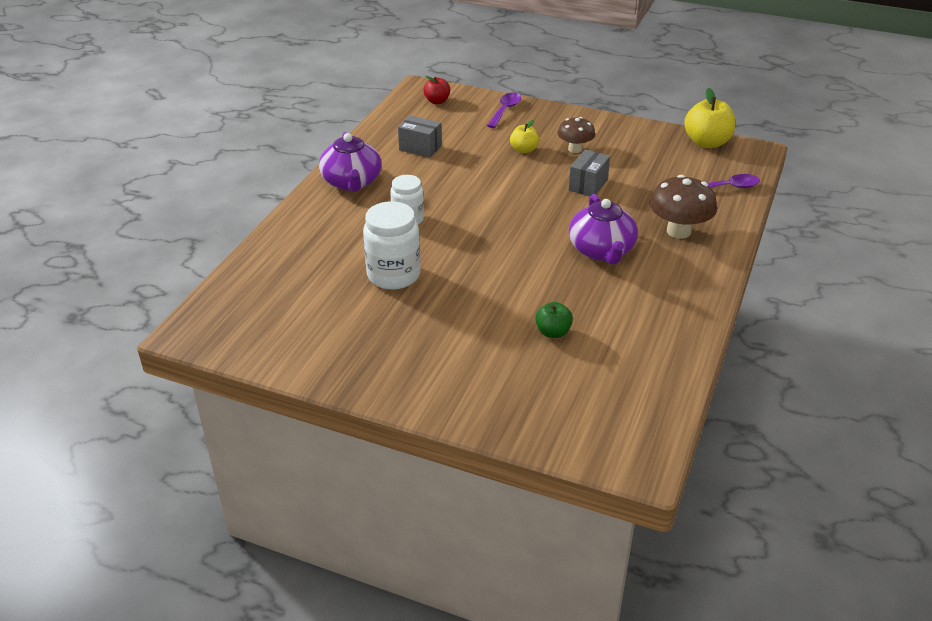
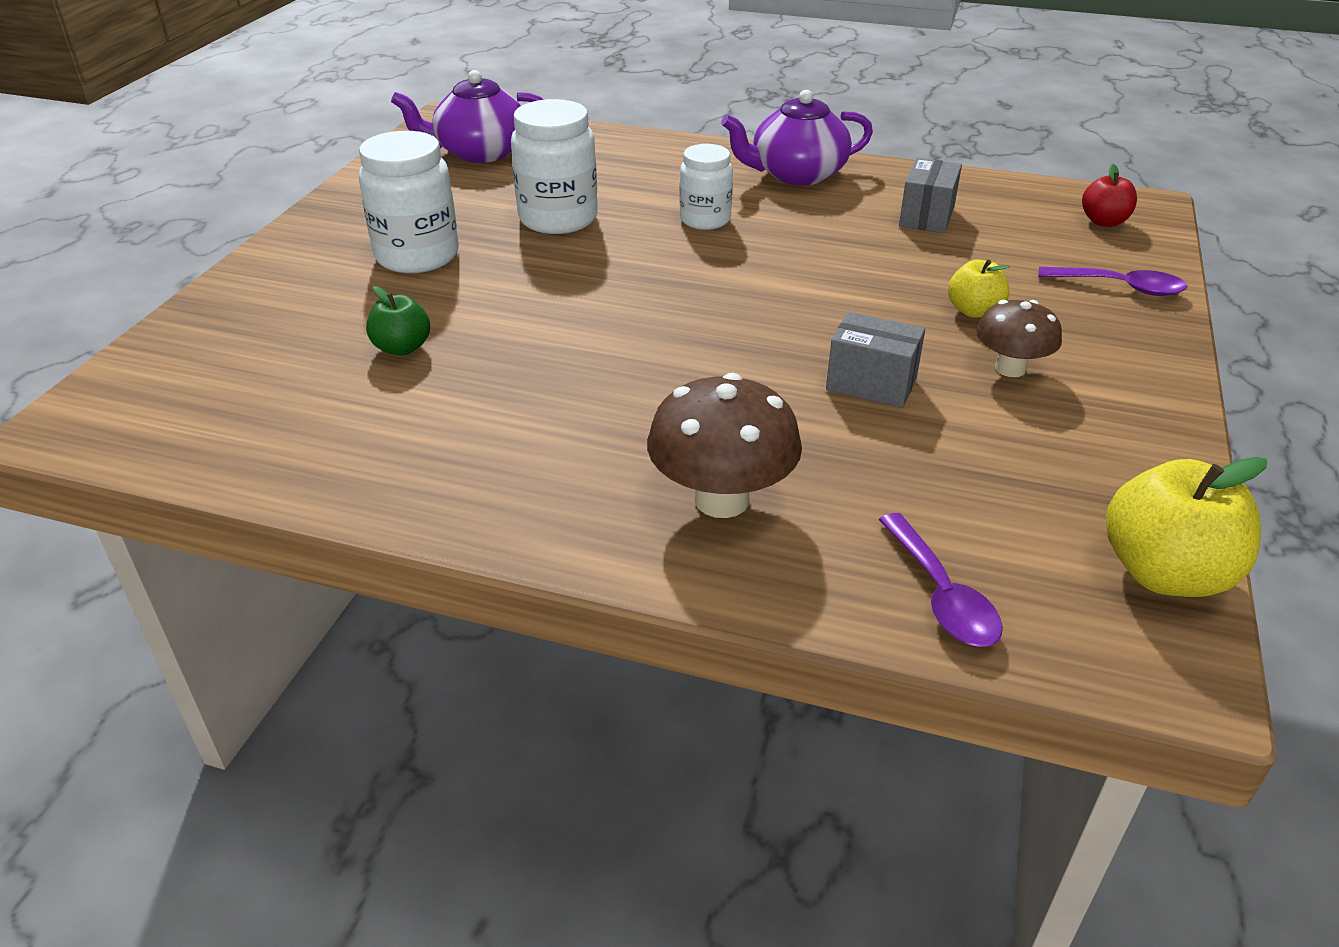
camera: 85 degrees right, 0 degrees up
purple teapot [569,194,638,264] -> purple teapot moved to [391,70,544,163]
none -> white jar [359,131,459,273]

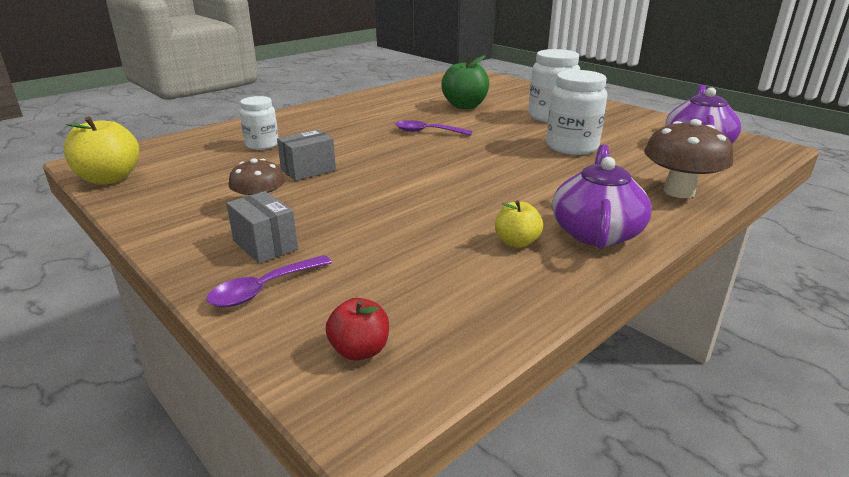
camera: 120 degrees right, 10 degrees down
green apple [366,286,430,356] -> green apple [441,55,489,109], size x1.72
brown mushroom [647,373,802,518] -> brown mushroom moved to [644,119,733,198]
white jar [679,144,733,230] -> white jar moved to [240,96,278,150]
purple spoon [879,513,1003,647] -> purple spoon moved to [395,120,472,136]
grey box [899,157,962,233] -> grey box moved to [226,191,298,264]
yellow apple [948,259,1010,318] -> yellow apple moved to [495,200,543,248]

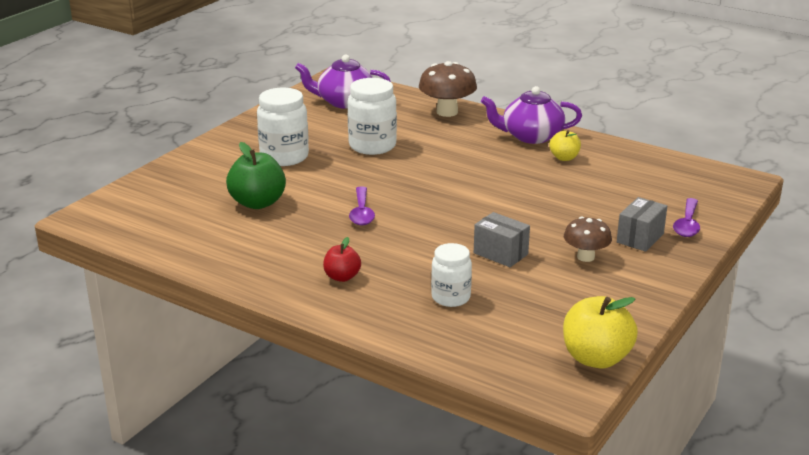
camera: 105 degrees left, 0 degrees up
purple spoon [206,255,332,307] -> purple spoon turned 75 degrees clockwise [673,198,700,237]
red apple [326,298,389,361] -> red apple moved to [323,237,361,282]

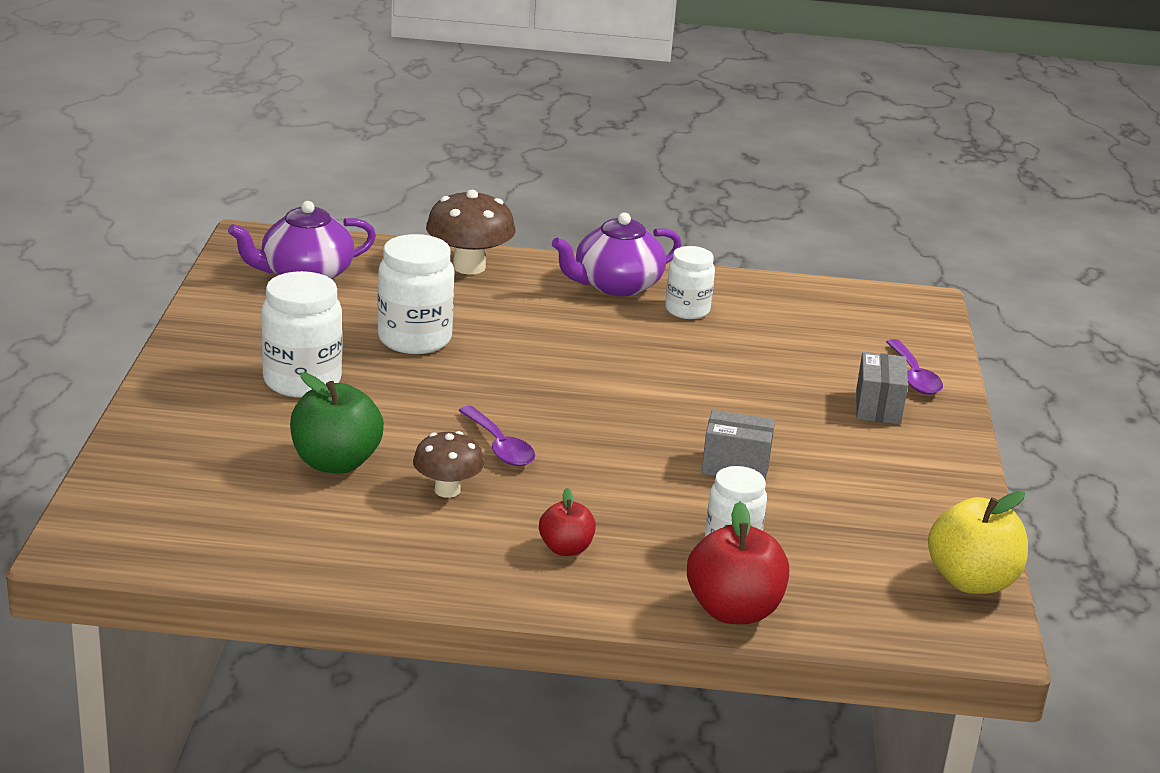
camera: 30 degrees left, 0 degrees up
yellow apple [549,130,581,161] -> white jar [665,246,715,319]
brown mushroom [564,217,612,262] -> brown mushroom moved to [413,431,484,498]
none -> red apple [687,501,789,624]

